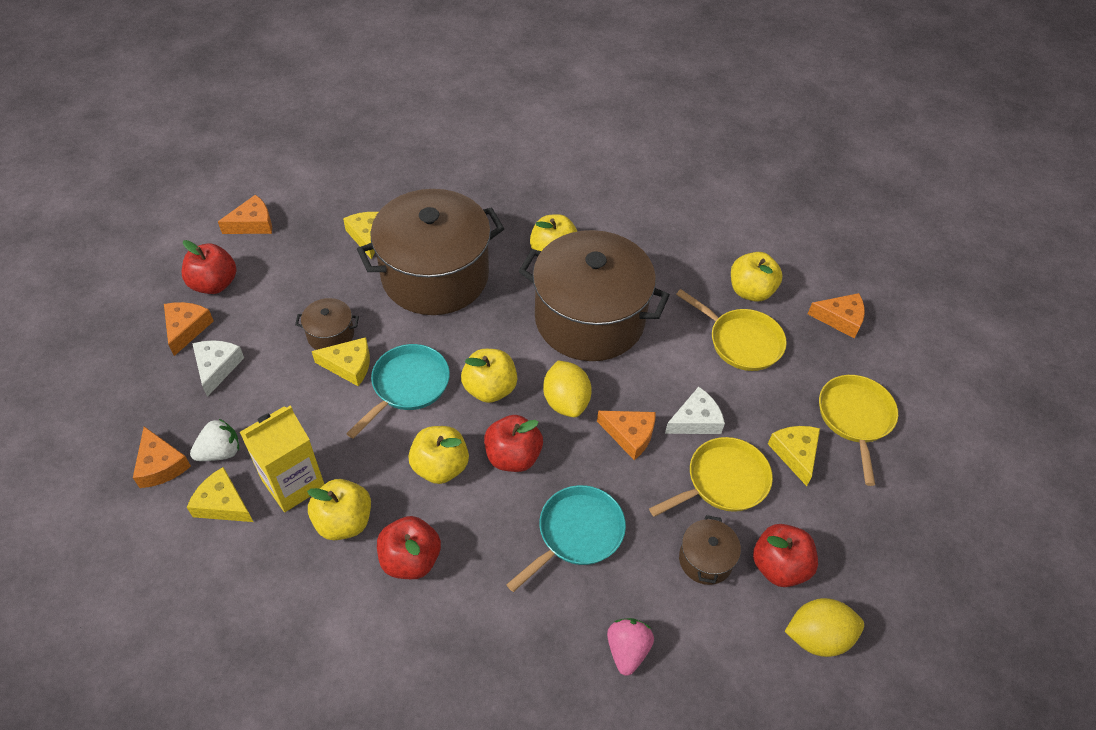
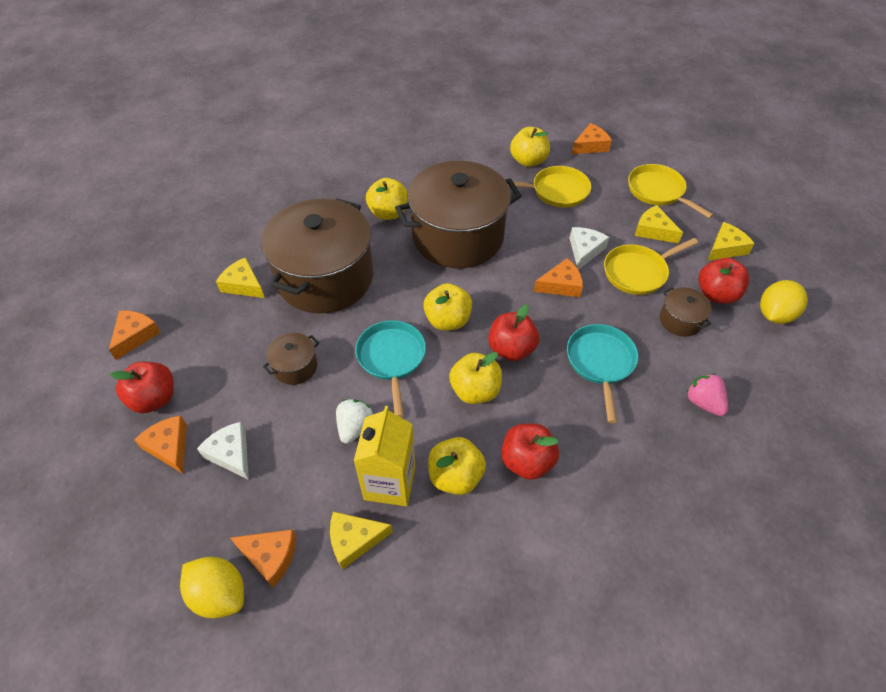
camera: 40 degrees left, 0 degrees up
white strawberry [190,418,239,461] -> white strawberry moved to [336,399,373,444]
yellow cheese [312,337,370,386] -> yellow cheese moved to [708,222,755,261]
yellow lemon [543,361,592,417] -> yellow lemon moved to [180,557,244,618]
yellow pan [649,437,773,517] -> yellow pan turned 135 degrees counterclockwise [604,238,698,295]

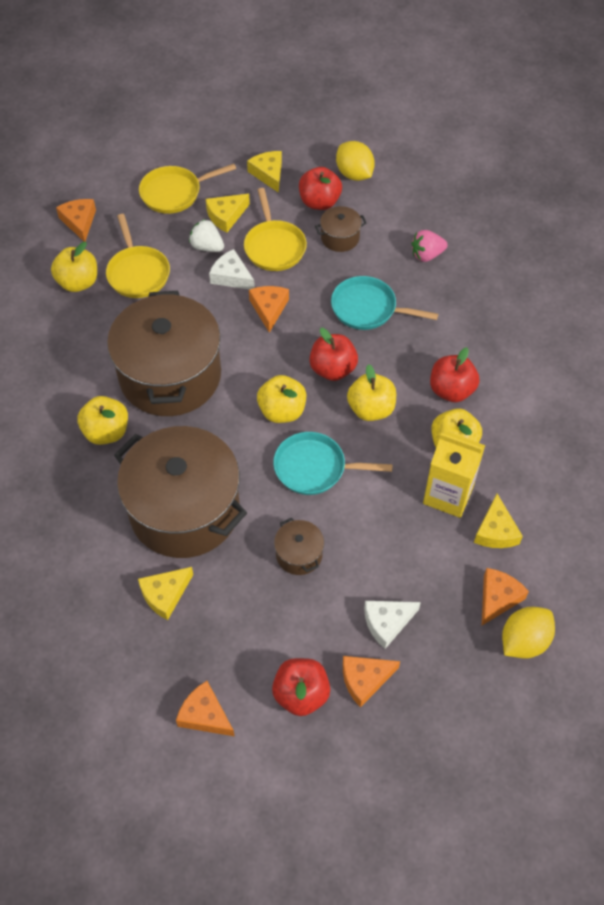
camera: 75 degrees left, 5 degrees up
white strawberry [336,399,373,444] -> white strawberry moved to [189,219,224,252]
yellow pan [508,166,591,208] -> yellow pan turned 150 degrees clockwise [106,214,170,298]

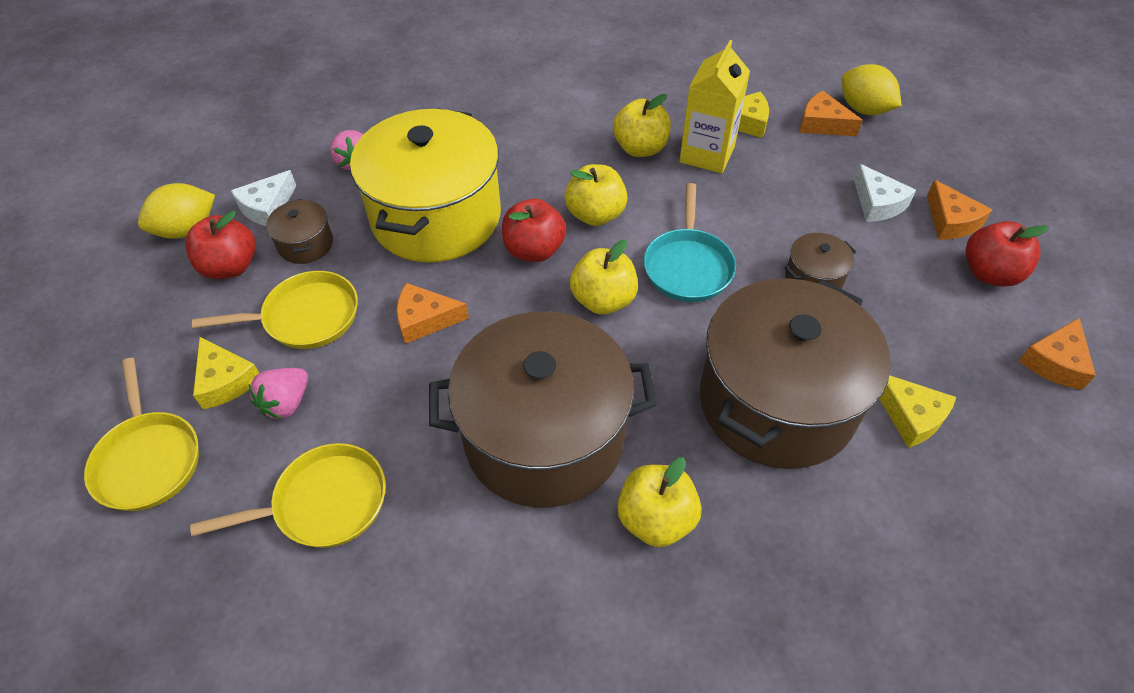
camera: 90 degrees left, 5 degrees down
yellow apple [51,242,97,292] -> none
orange cheese [56,199,96,242] -> none
white strawberry [189,219,224,252] -> pink strawberry [249,368,308,419]
white cheese [209,249,255,290] -> white cheese moved to [231,170,296,226]
yellow cheese [247,151,282,193] -> none
turquoise pan [331,276,438,330] -> yellow pot [350,108,501,263]
red apple [430,347,479,402] -> none

